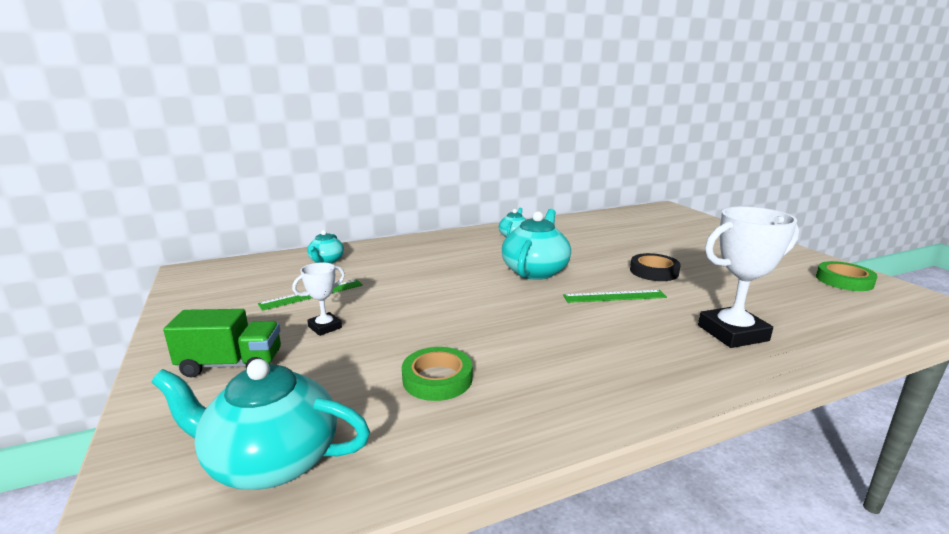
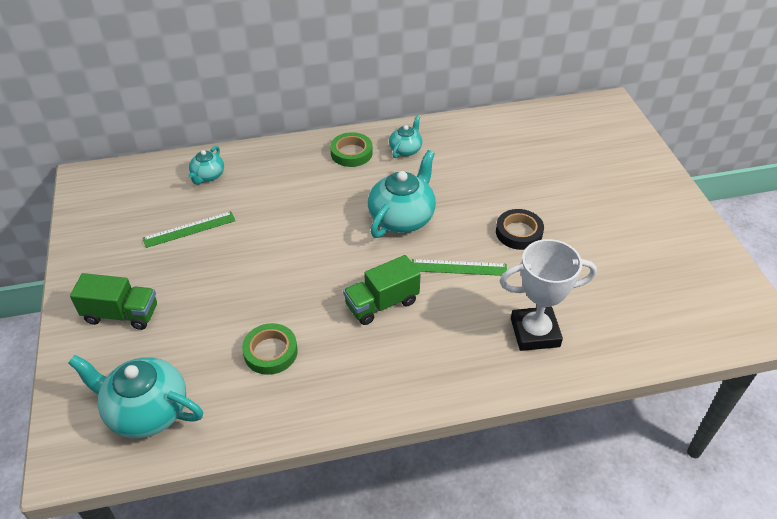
camera: 10 degrees right, 25 degrees up
white trophy [292,262,345,336] -> none
green tape [816,261,878,291] -> green tape moved to [330,132,373,167]
none -> green truck [343,255,421,325]

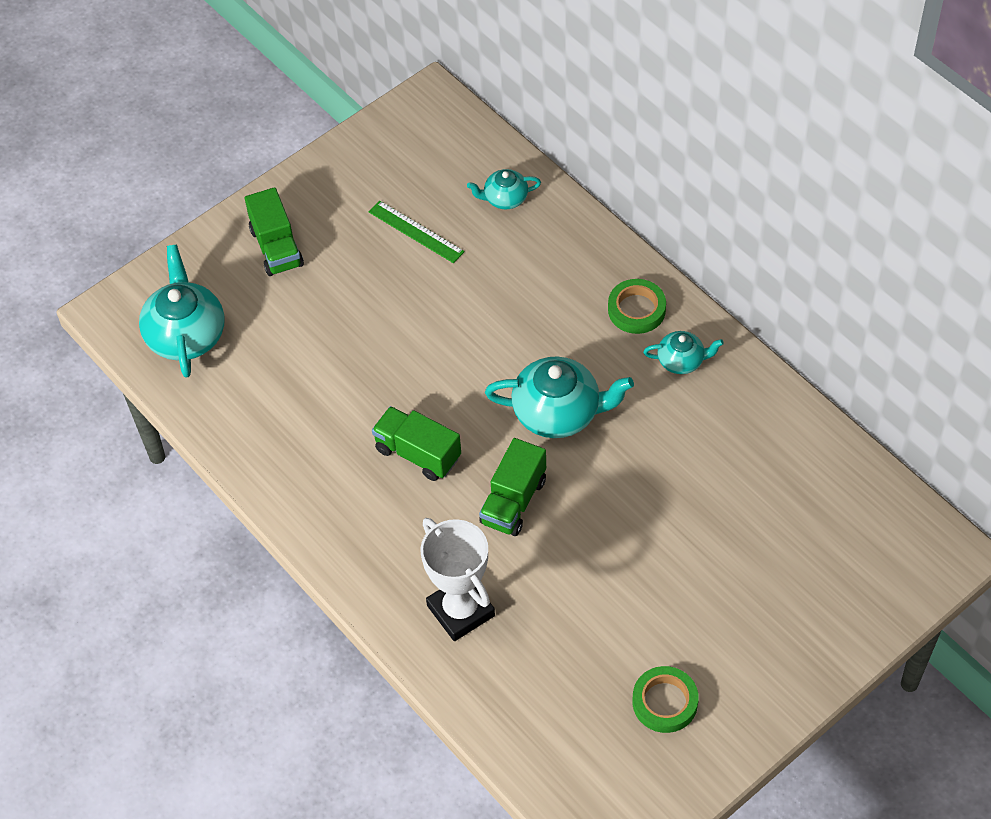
camera: 65 degrees right, 10 degrees up
green tape [242,323,298,375] -> green tape moved to [633,666,699,733]
green ruler [412,259,507,276] -> green truck [479,438,546,536]
black tape [496,209,544,250] -> none

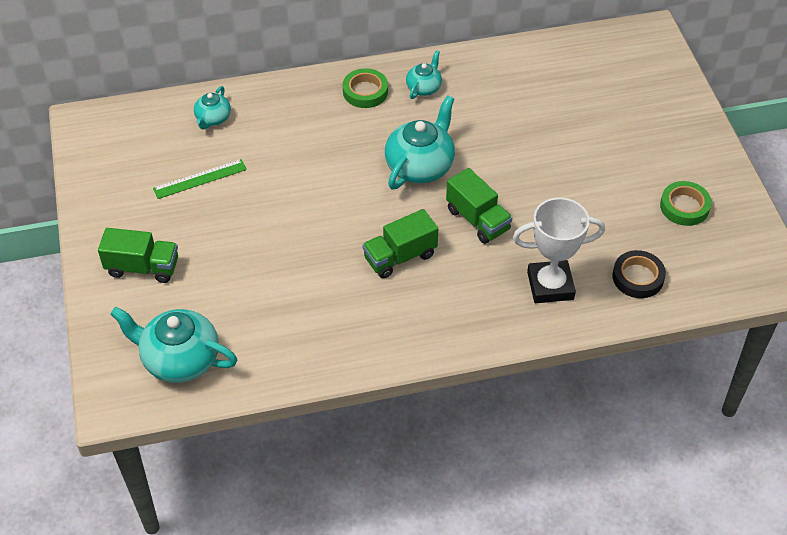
camera: 65 degrees left, 5 degrees down
none -> black tape [612,250,666,298]

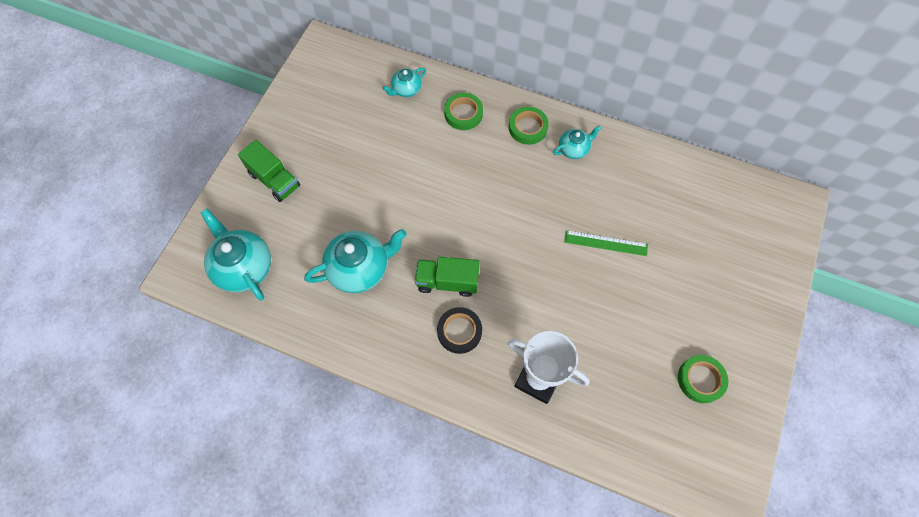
camera: 35 degrees right, 15 degrees up
green ruler [153,159,247,199] -> green ruler moved to [564,230,648,256]
turquoise teapot [385,95,455,190] -> turquoise teapot moved to [304,229,407,293]
green truck [446,168,512,244] -> none
black tape [612,250,666,298] -> black tape moved to [437,307,482,354]
none -> green tape [444,93,483,130]

